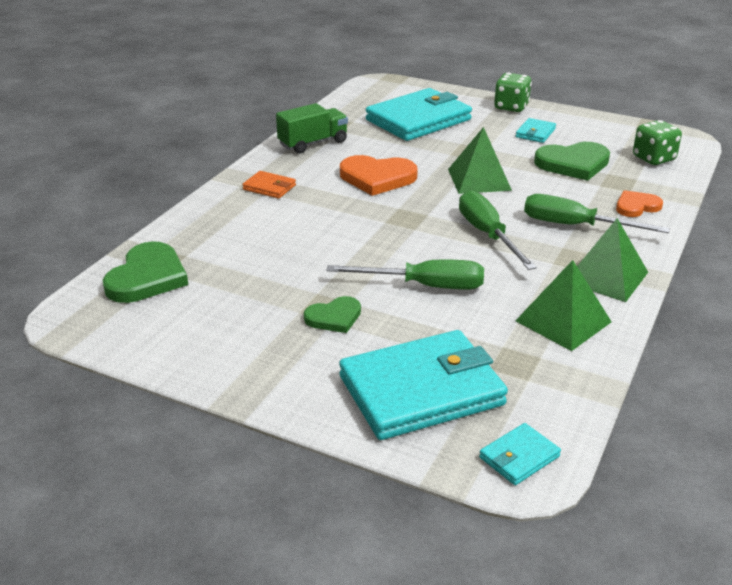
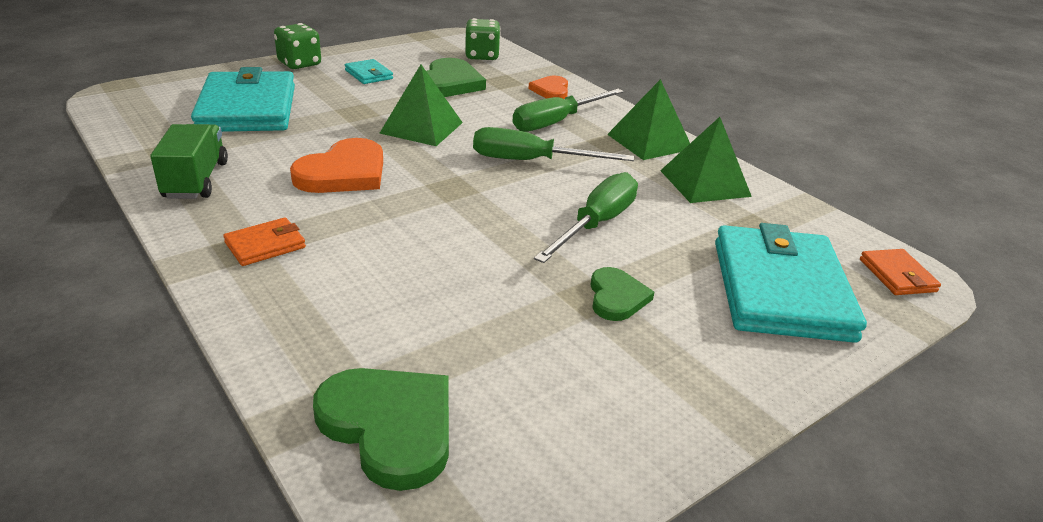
camera: 65 degrees left, 0 degrees up
turquoise wallet [479,423,561,485] -> orange wallet [860,249,941,295]

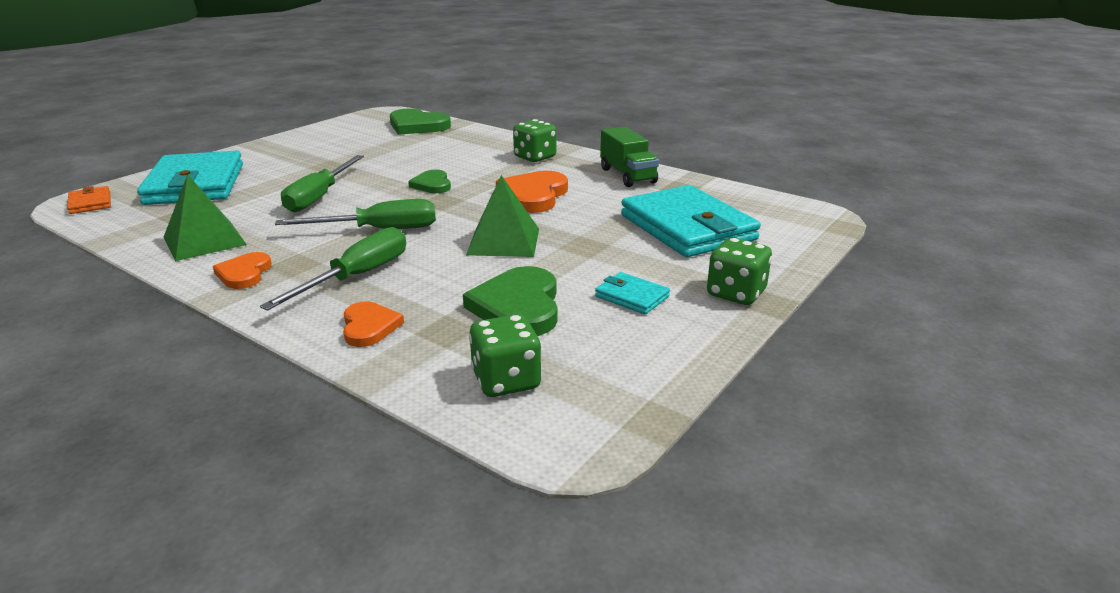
camera: 165 degrees right, 5 degrees down
orange wallet [223,217,306,266] -> green dice [513,119,556,162]
green heart [590,267,654,321] -> green heart moved to [408,170,451,193]
green pyramid [607,79,690,160] -> orange heart [213,252,272,289]

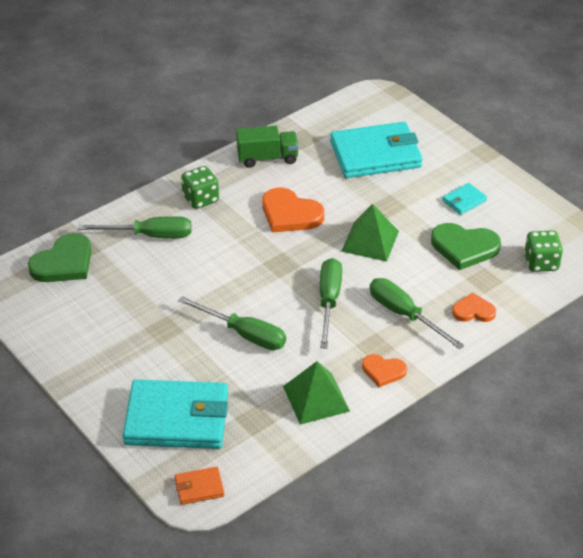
camera: 75 degrees left, 15 degrees up
green heart [408,170,451,193] -> none
green dice [707,238,772,305] -> none
none -> green screwdriver [78,216,191,238]

